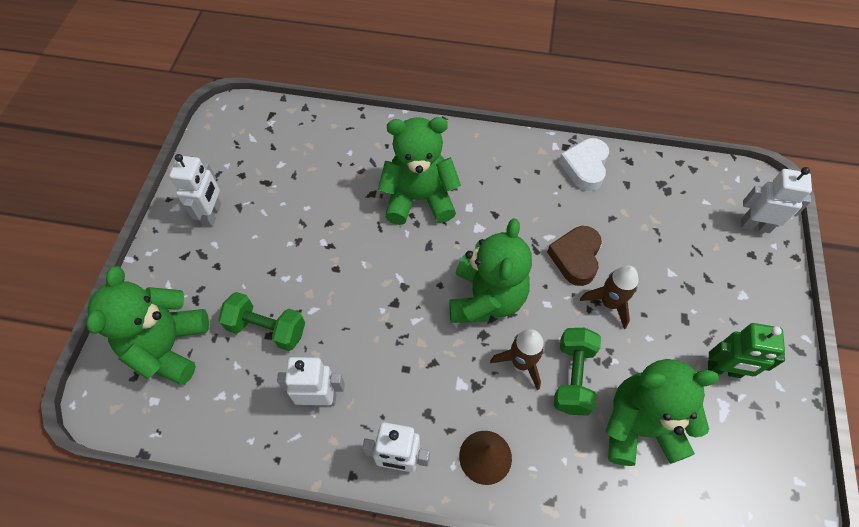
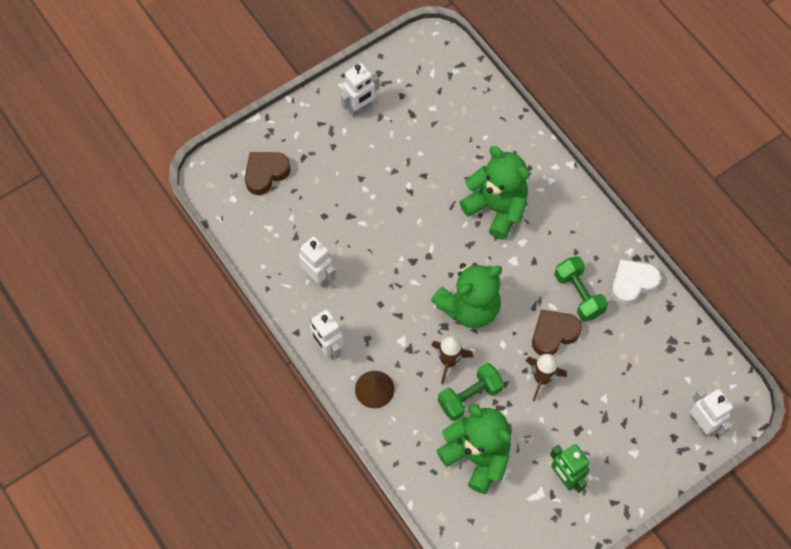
camera: 45 degrees right, 5 degrees up
green teddy bear [87,266,209,385] -> brown heart [245,152,290,195]
green dumbbell [218,292,305,351] -> green dumbbell moved to [554,256,608,321]

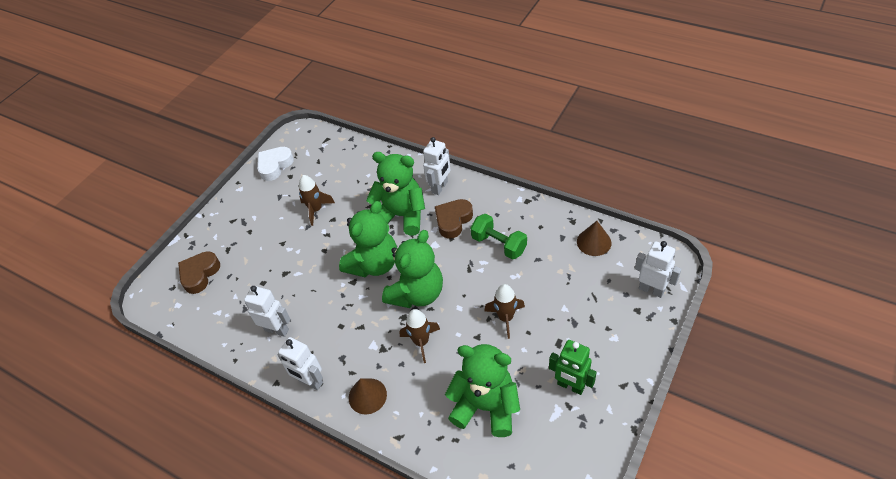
camera: 20 degrees left, 15 degrees down
white robot [341,63,379,117] -> white robot moved to [423,137,450,195]
green dumbbell [438,363,504,421] -> none
brown heart [532,310,582,355] -> brown heart moved to [435,199,473,239]
white heart [611,259,661,305] -> white heart moved to [257,147,294,181]
none -> brown rocket [299,175,335,226]
none -> green teddy bear [339,201,397,277]
none -> brown cone [577,221,611,256]

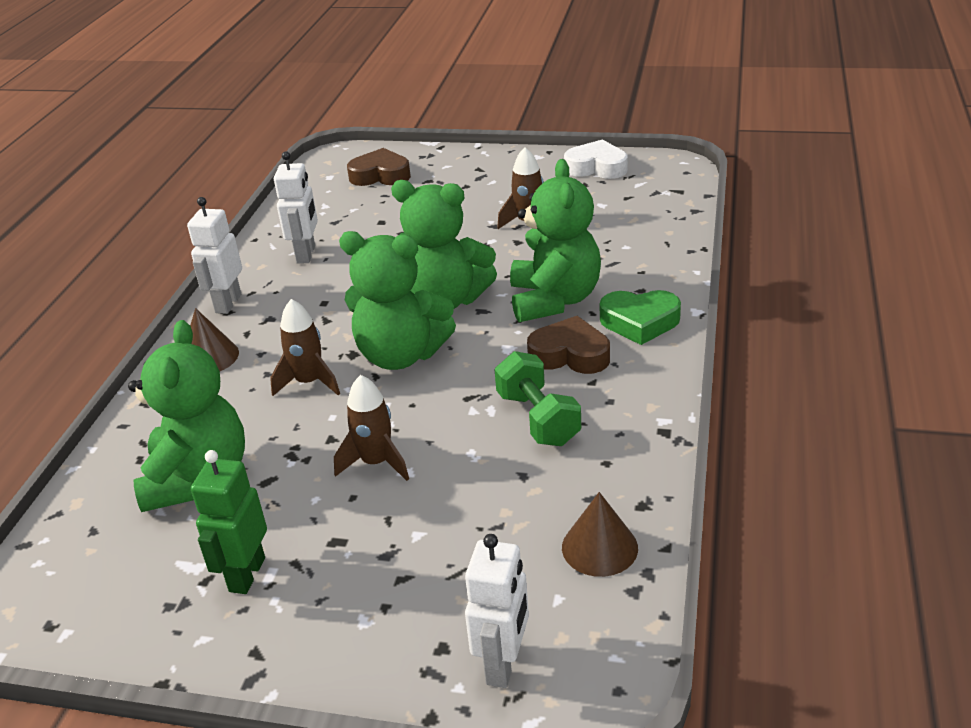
camera: 70 degrees right, 15 degrees down
white robot [423,137,450,195] -> green heart [600,290,681,345]
green dumbbell [471,214,527,260] -> green dumbbell turned 45 degrees counterclockwise [494,351,581,446]

